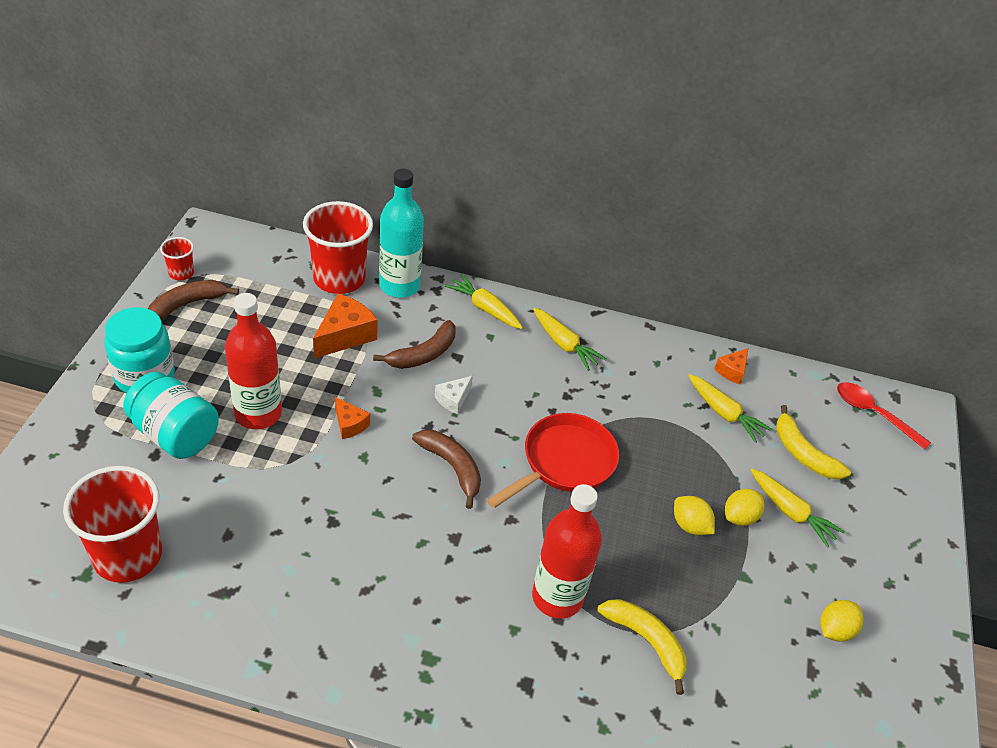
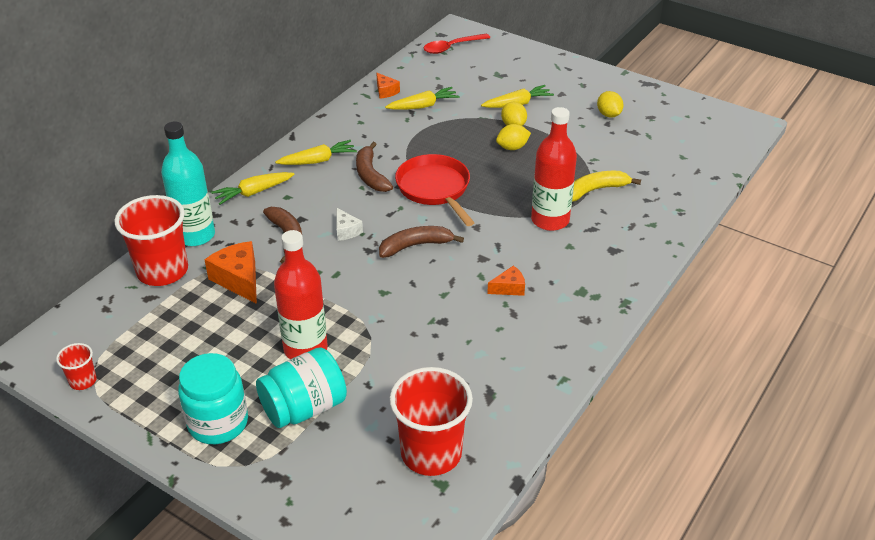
camera: 65 degrees left, 5 degrees down
brown banana [148,280,239,321] -> brown banana moved to [356,142,393,192]
orange cheese [335,397,370,439] -> orange cheese moved to [487,265,525,296]
yellow banana [776,405,851,479] -> none

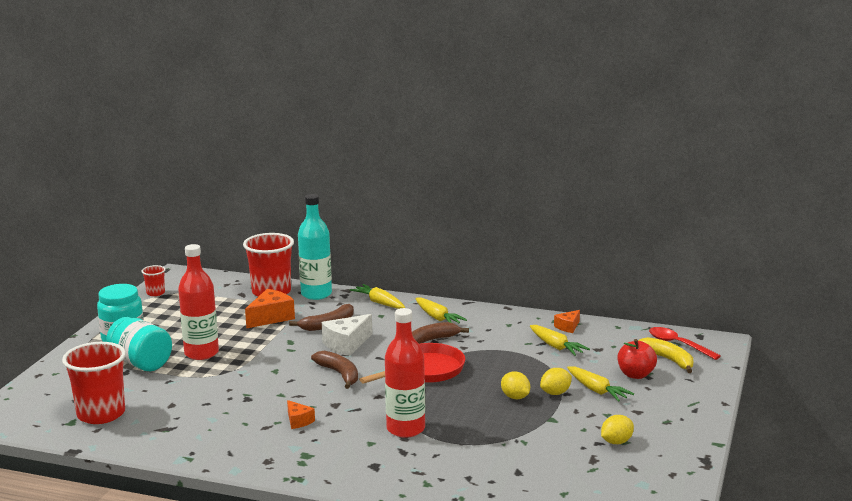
camera: 75 degrees right, 20 degrees down
white cheese [337,208,363,241] -> white cheese [322,314,372,356], size x1.75
yellow banana [572,171,641,202] -> yellow banana moved to [638,337,693,373]
none -> red apple [618,339,657,379]

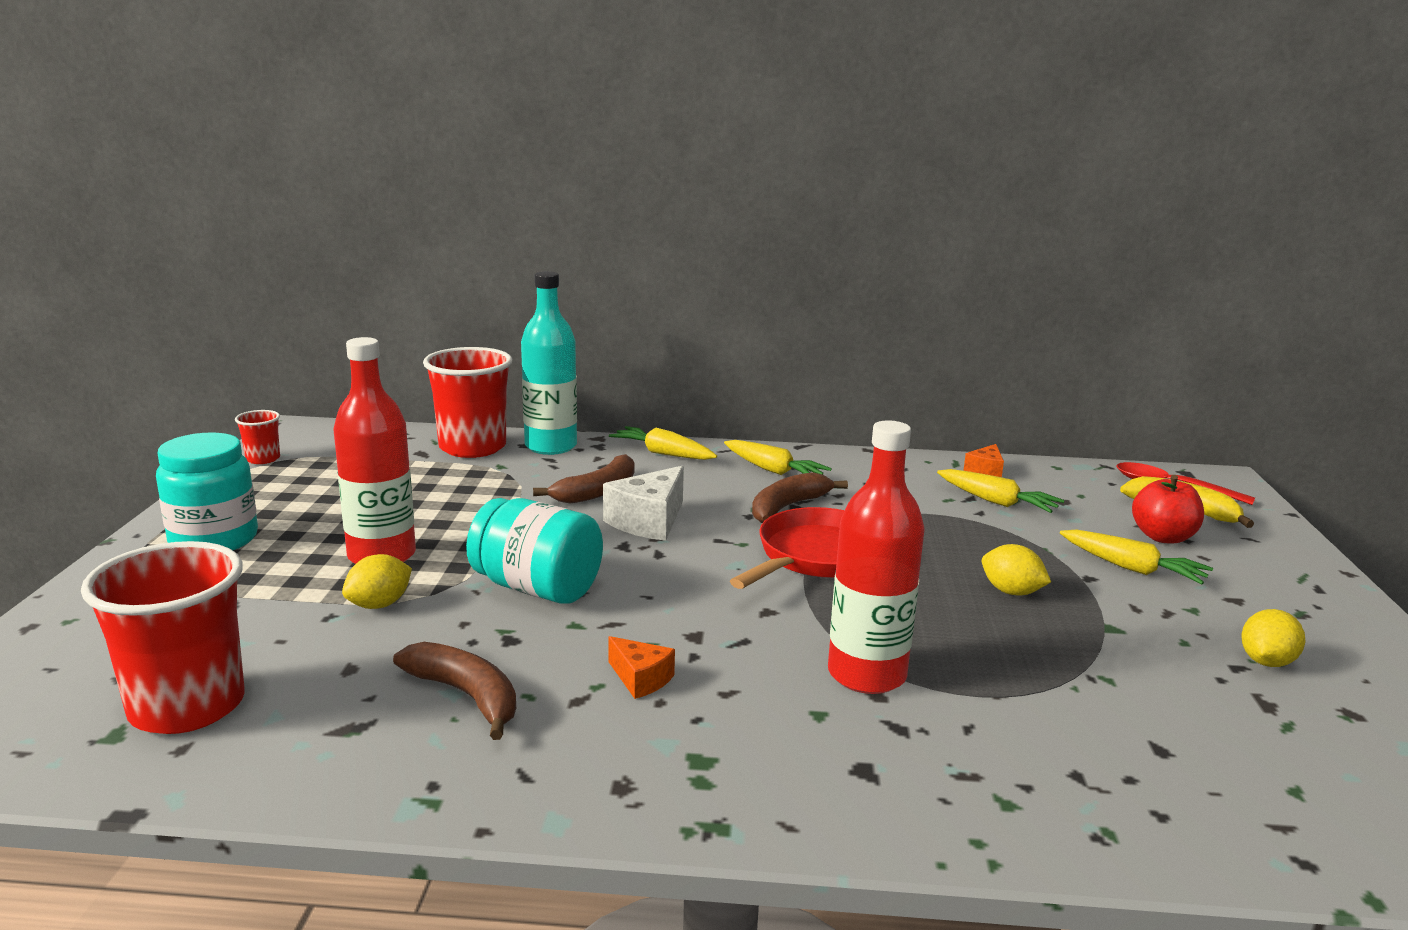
camera: 15 degrees left, 0 degrees up
turquoise jar [106,317,172,371] -> turquoise jar moved to [466,498,603,604]
orange cheese [245,289,295,329] -> none
brown banana [311,351,358,389] -> brown banana moved to [393,642,516,740]
yellow lemon [540,368,572,395] -> yellow lemon moved to [342,554,412,609]

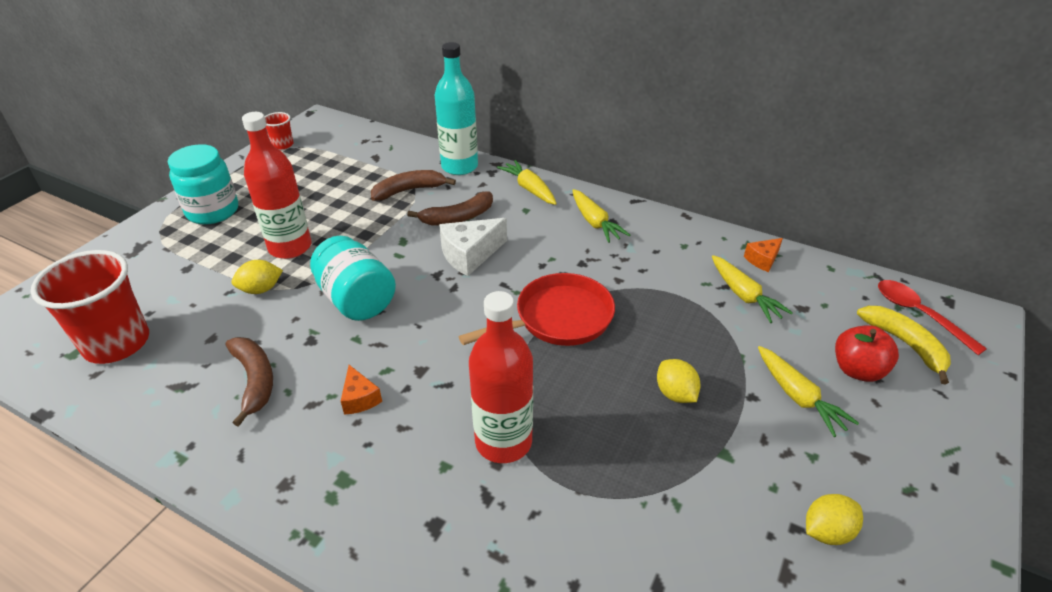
camera: 25 degrees right, 20 degrees up
red cup [423,347,512,458] -> none
brown banana [752,472,848,523] -> brown banana moved to [371,170,456,201]

